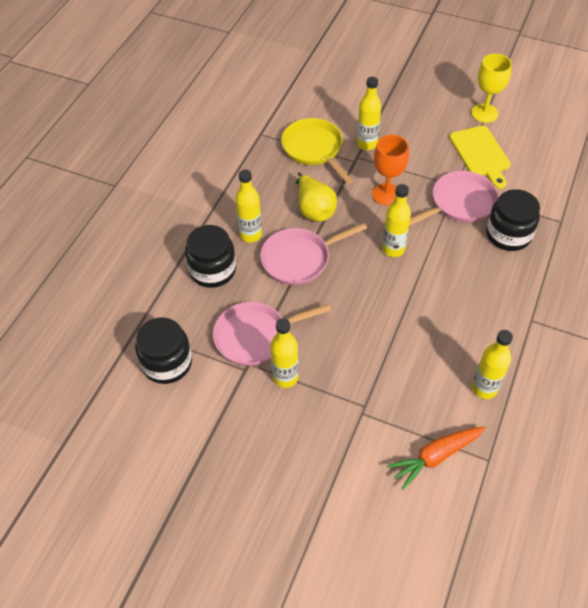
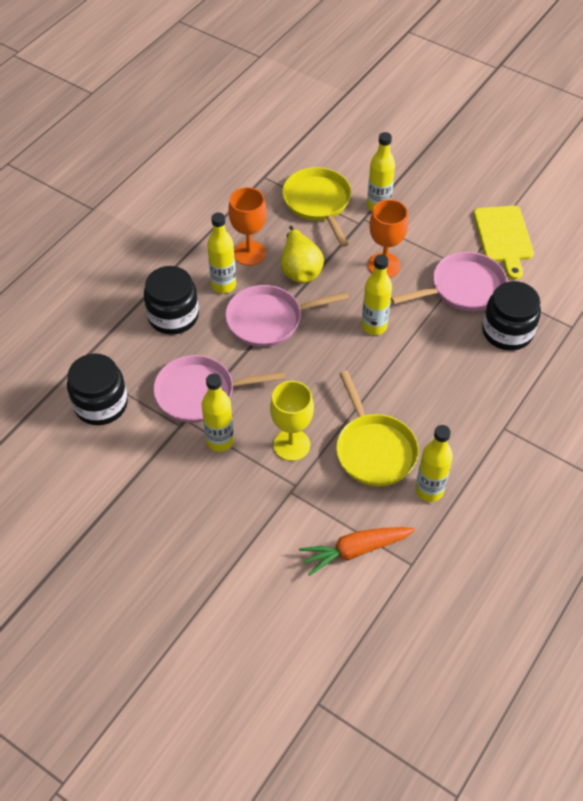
camera: 10 degrees right, 0 degrees up
yellow goblet [471,54,512,123] -> yellow goblet moved to [270,381,314,461]
none -> orange goblet [228,187,267,266]
none -> yellow pan [336,371,419,487]

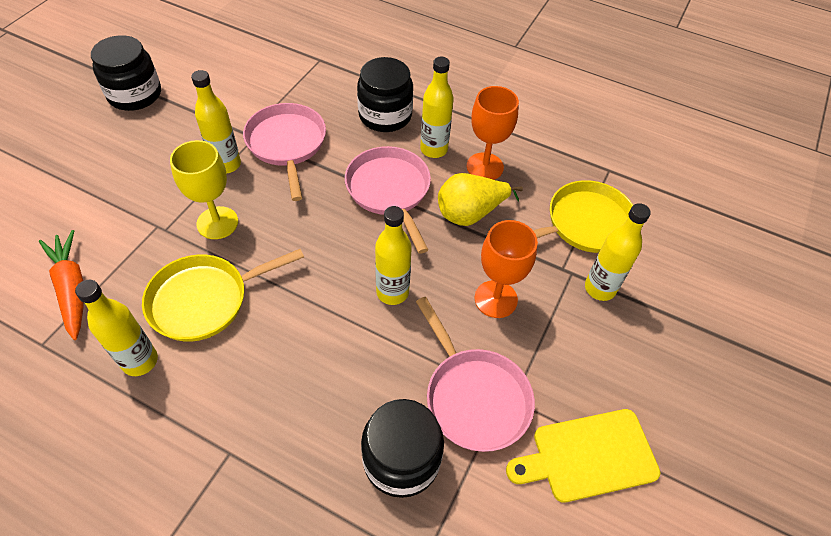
camera: 80 degrees right, 0 degrees up
black jar [67,354,128,425] -> black jar moved to [91,35,161,111]

